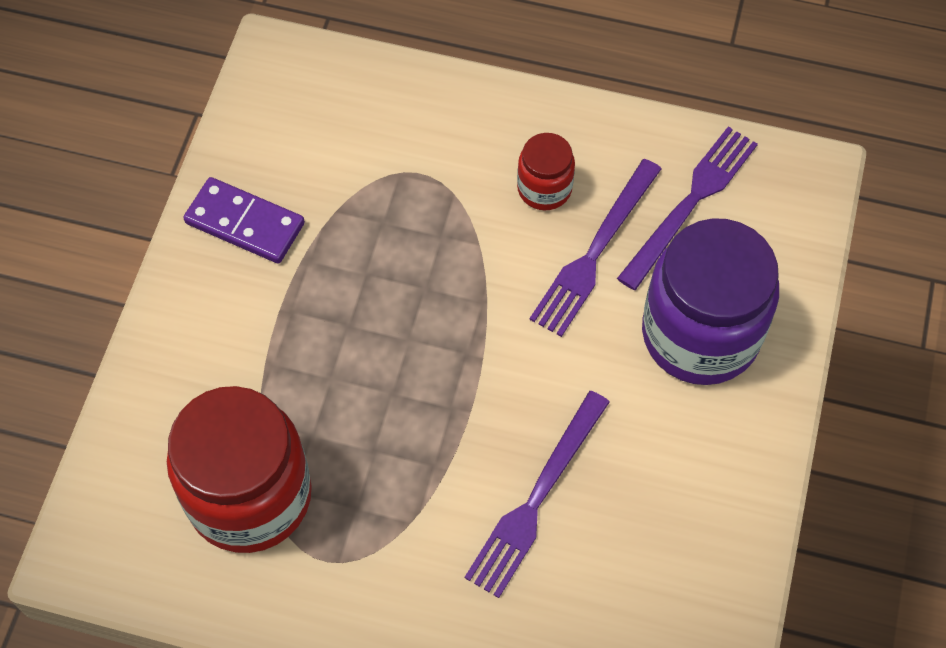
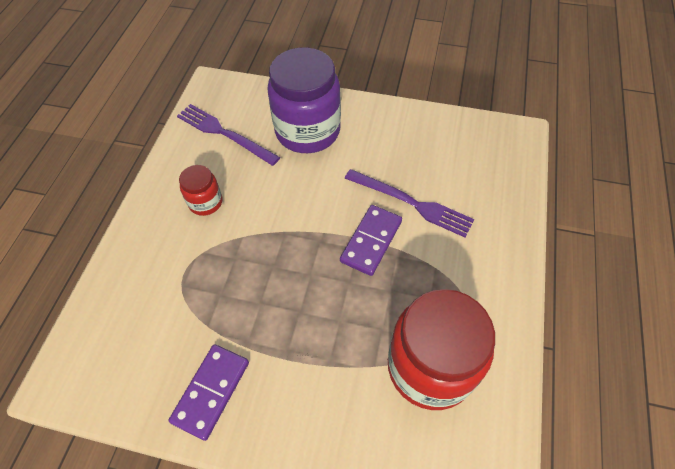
camera: 90 degrees left, 5 degrees down
purple fork [530,159,661,337] -> none
none -> purple domino [340,205,402,276]

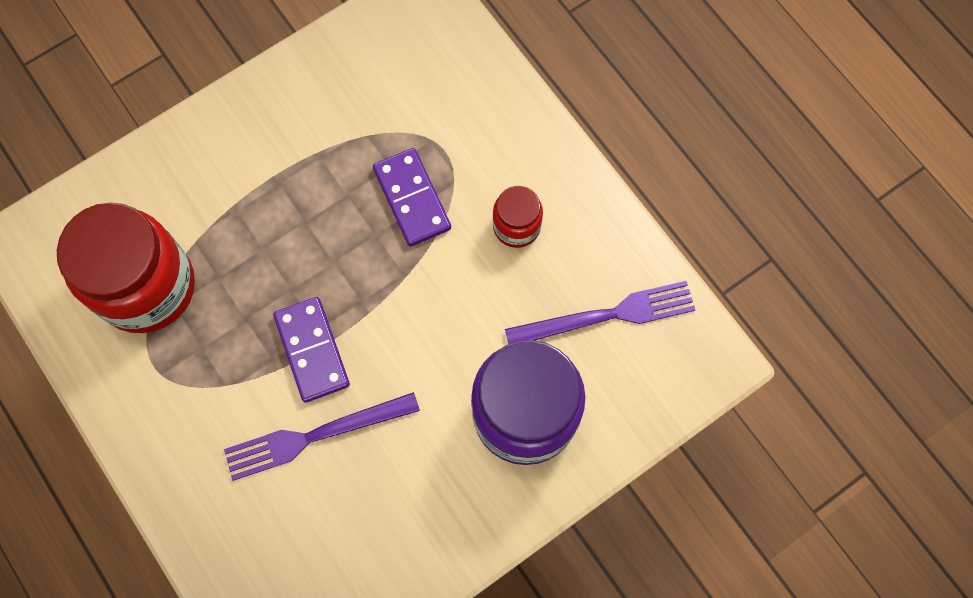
camera: 130 degrees right, 15 degrees up
purple domino [169,344,249,441] -> purple domino moved to [373,148,451,247]

